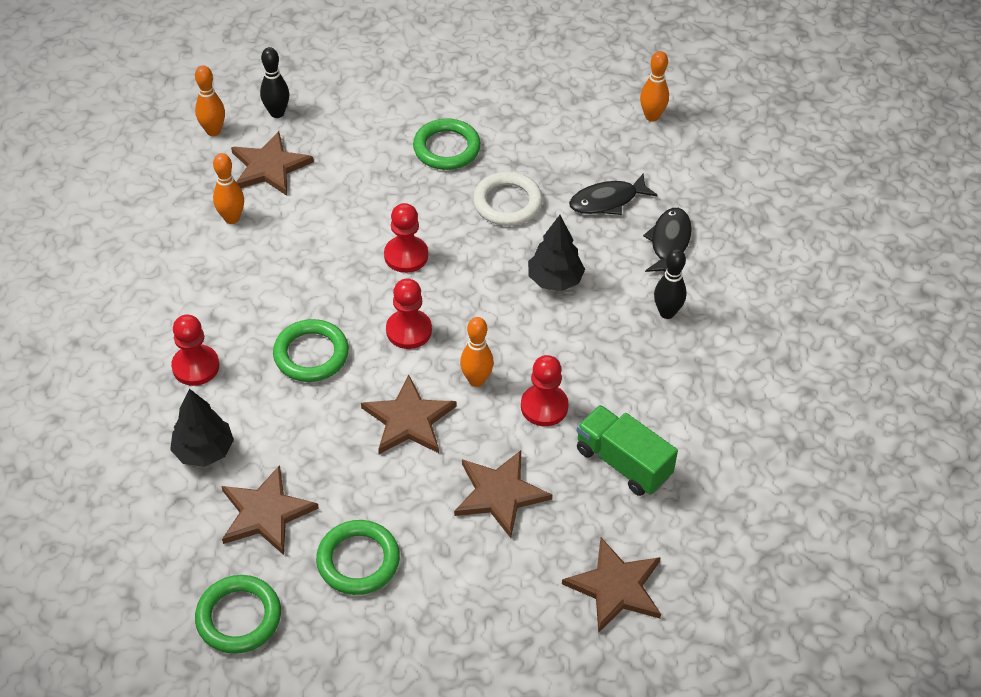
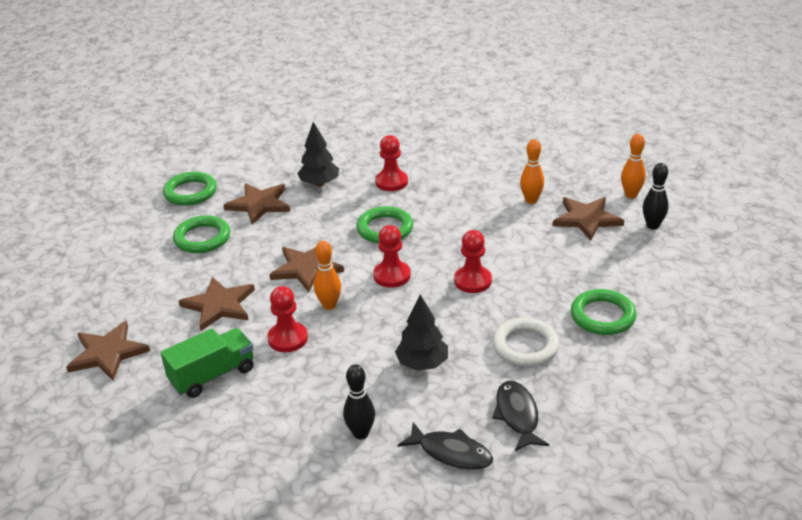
camera: 105 degrees right, 15 degrees down
orange bowling pin [640,51,669,122] -> none

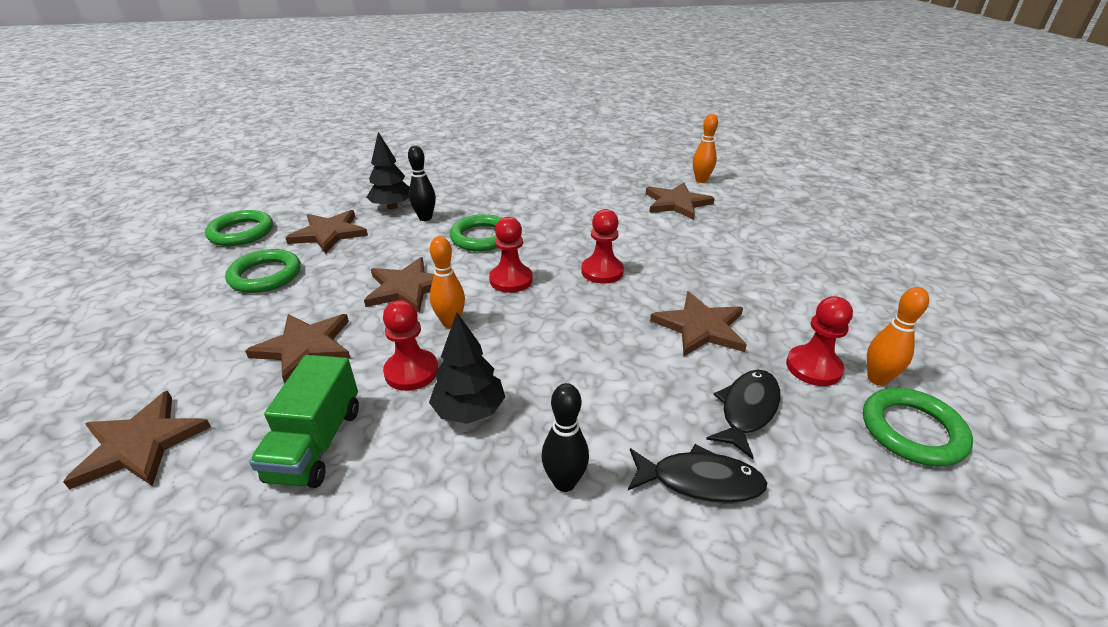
camera: 20 degrees left, 0 degrees up
green truck [161,328,253,398] -> green truck turned 150 degrees clockwise [249,355,359,488]
red pawn [375,135,408,191] -> red pawn moved to [786,296,853,386]
black tree [395,294,448,371] -> black tree moved to [429,312,505,424]
white ring [492,318,560,367] -> brown star [650,291,747,356]
black fish [492,381,549,451] -> black fish turned 60 degrees clockwise [706,370,780,459]
orange bowling pin [520,139,544,204] -> orange bowling pin moved to [867,287,929,386]
green ring [571,289,636,335] -> green ring moved to [863,388,973,467]
black bowling pin [643,163,669,229] -> black bowling pin moved to [408,145,436,221]

